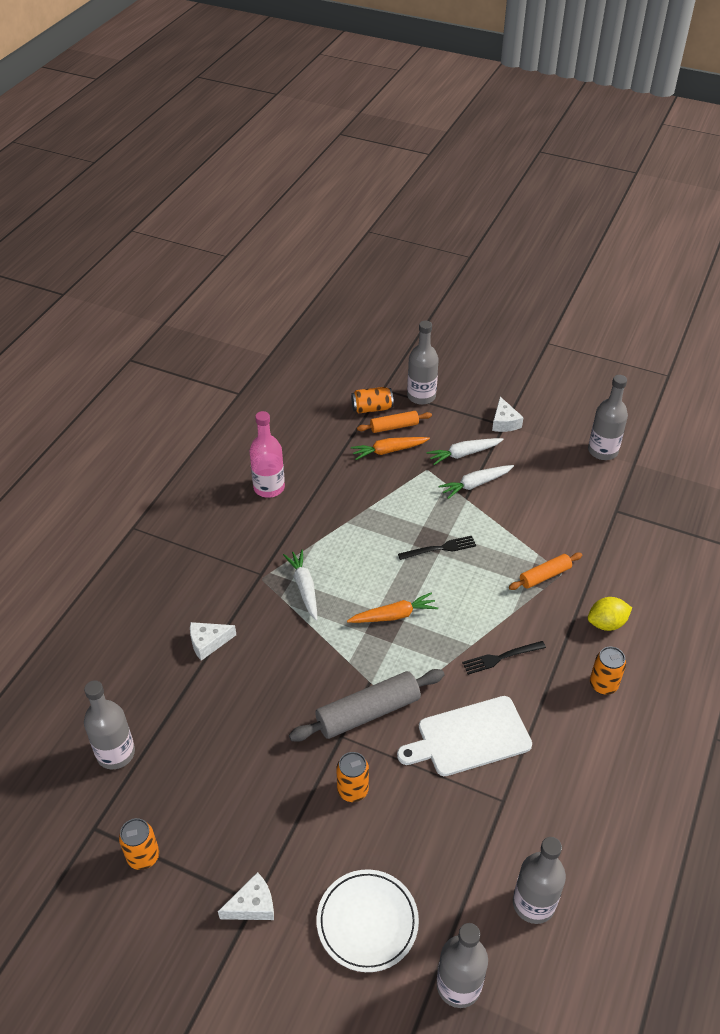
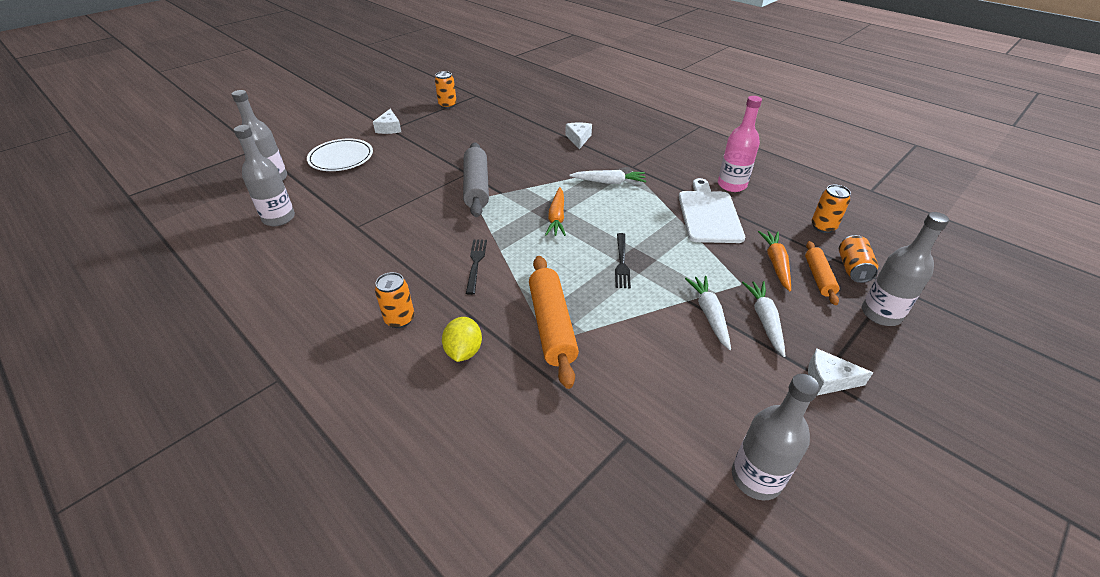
camera: 110 degrees right, 5 degrees down
grey bottle [84,680,135,769] -> none
orange can [336,752,369,802] -> orange can moved to [812,185,851,233]
white cutting board [397,696,532,776] -> white cutting board moved to [679,178,745,243]
orange rolling pin [509,552,582,590] -> orange rolling pin [529,256,579,389], size x1.73

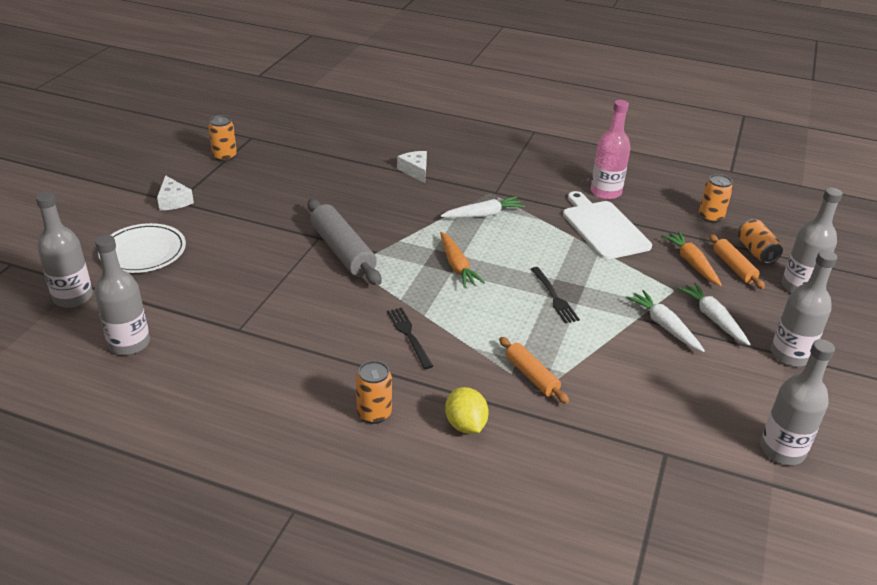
camera: 25 degrees left, 5 degrees down
orange rolling pin [529,256,579,389] -> orange rolling pin [499,337,569,404], size x0.58
white cheese [808,348,873,396] -> grey bottle [771,250,837,367]

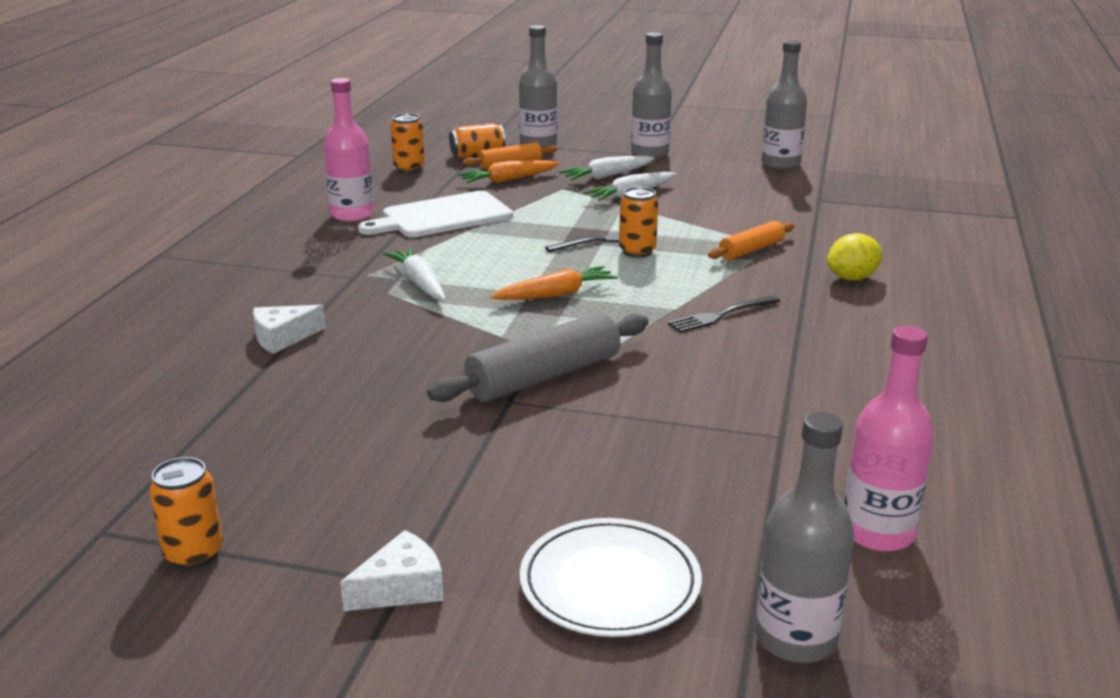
camera: 95 degrees left, 10 degrees down
grey bottle [94,235,150,355] -> pink bottle [844,326,934,551]
orange can [356,361,392,424] -> orange can moved to [619,187,658,258]

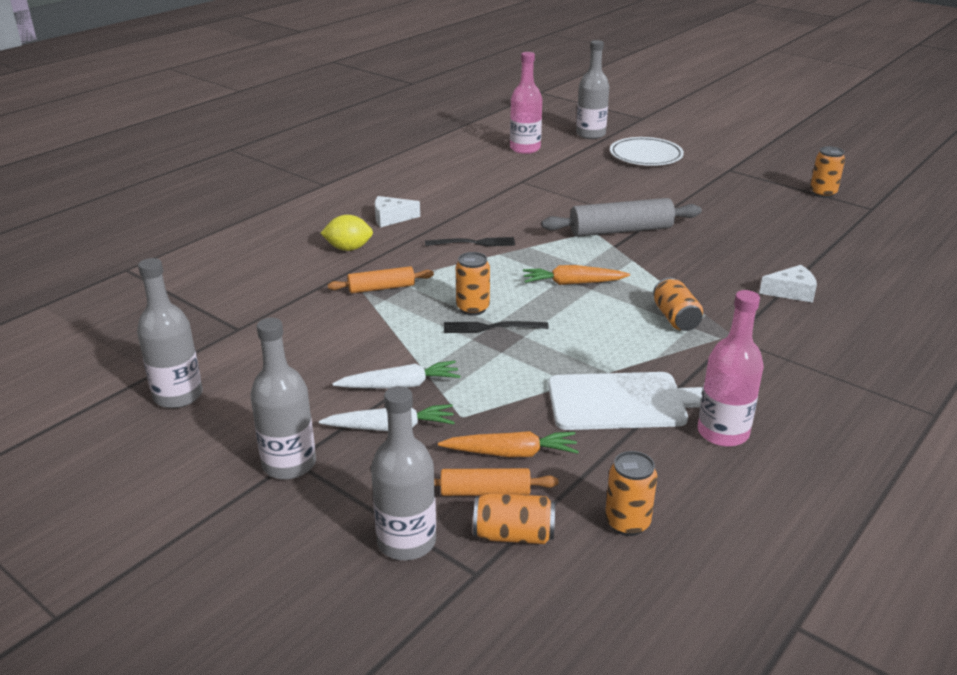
camera: 155 degrees left, 5 degrees up
white cheese [340,530,444,611] -> white cheese moved to [375,196,420,227]
white carrot [383,248,446,301] -> orange can [653,278,703,331]

